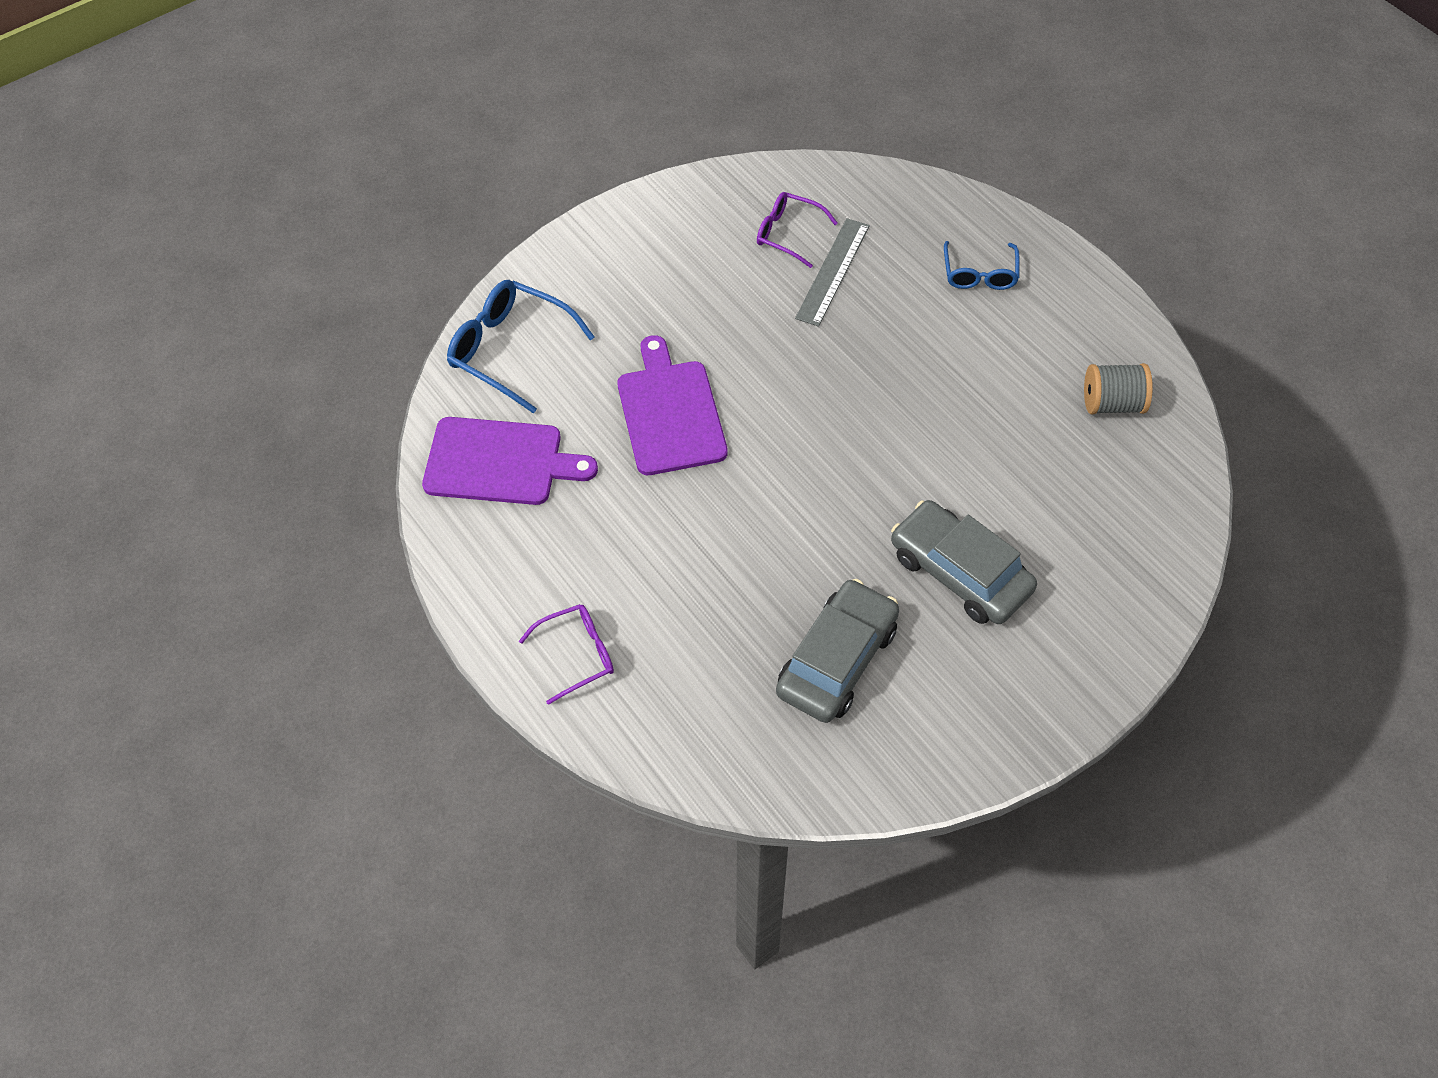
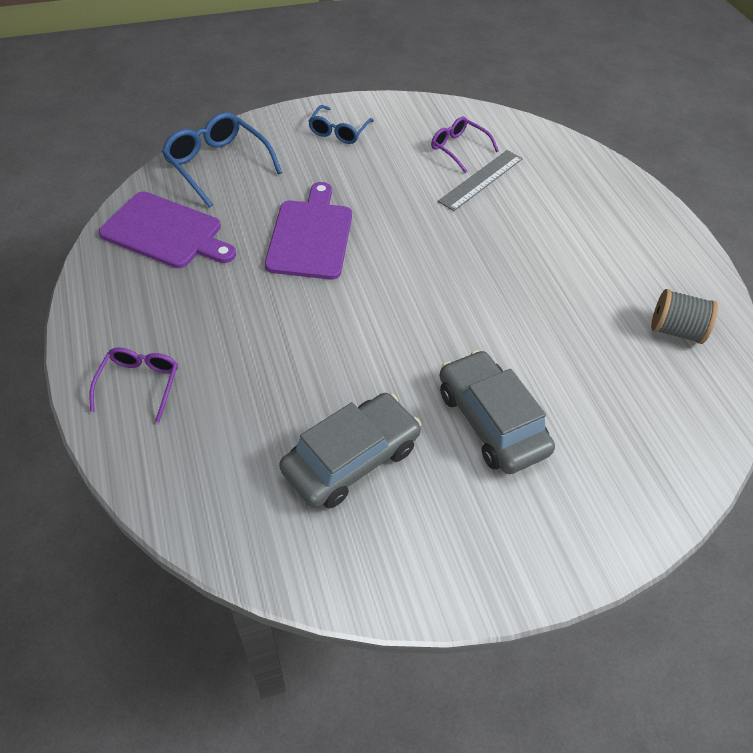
camera: 15 degrees right, 5 degrees down
purple glasses [519,604,614,705] -> purple glasses turned 75 degrees counterclockwise [90,347,178,423]
blue glasses [944,241,1020,290] -> blue glasses moved to [309,105,374,144]

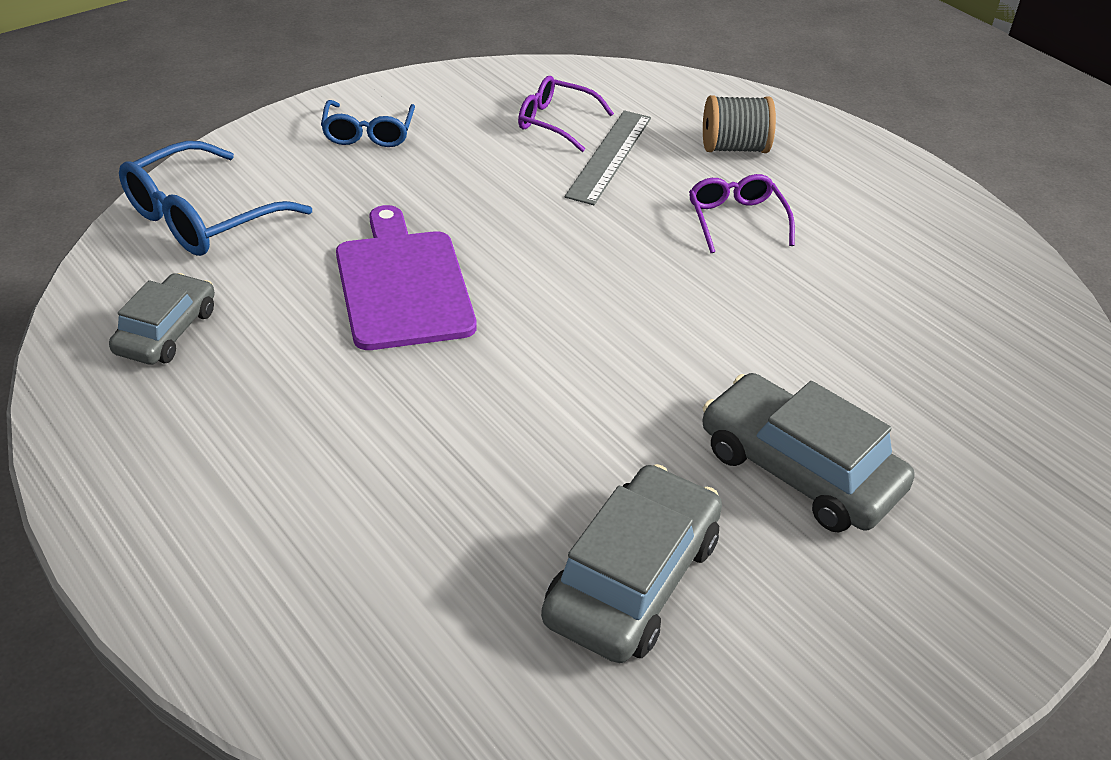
camera: 20 degrees left, 10 degrees down
purple glasses [90,347,178,423] -> purple glasses moved to [689,174,795,253]
purple cutting board [99,192,236,268] -> grey car [109,273,215,365]
blue glasses [162,112,282,208] -> blue glasses turned 75 degrees counterclockwise [119,141,312,256]
grey spool [651,289,718,344] -> grey spool moved to [703,95,776,153]

